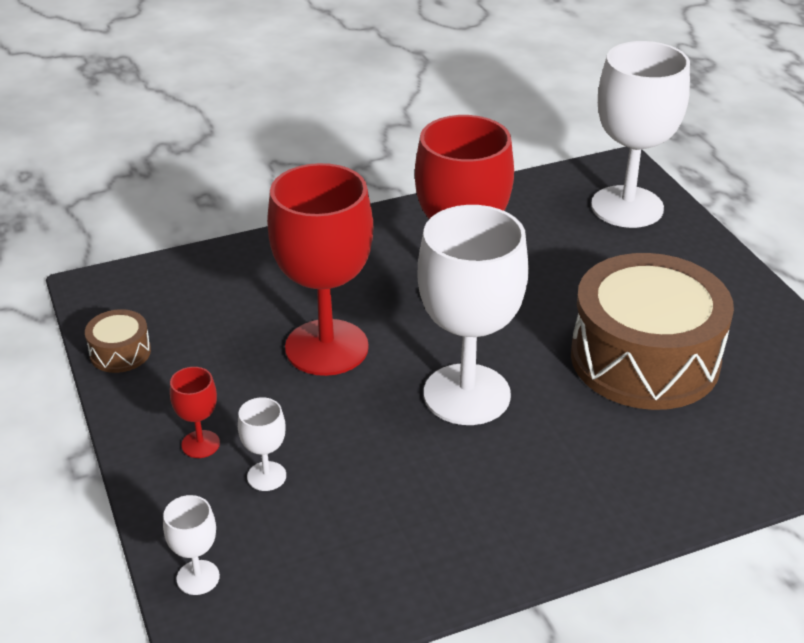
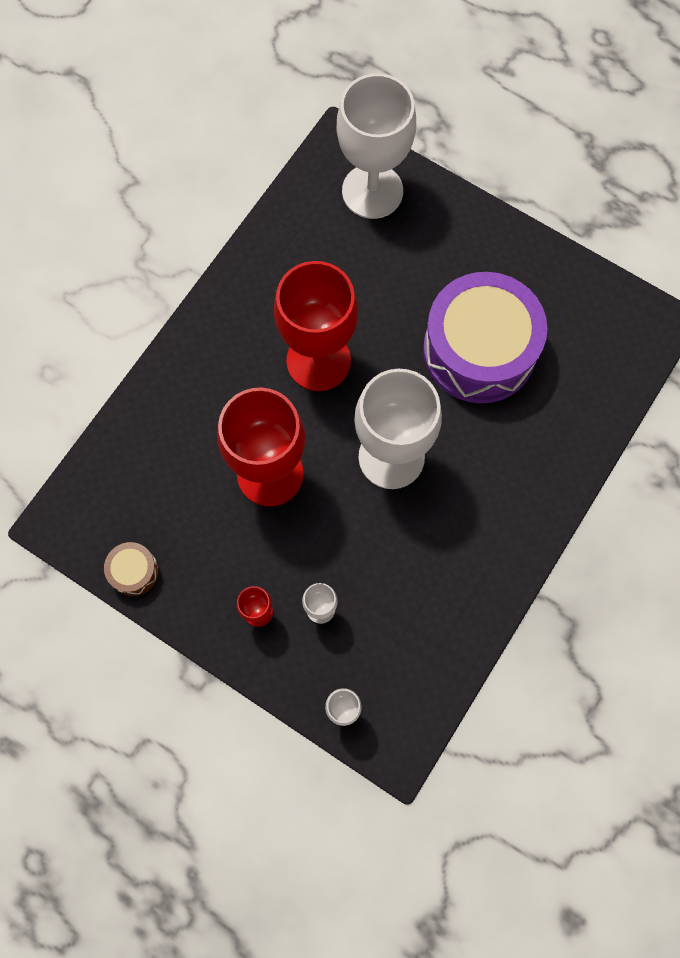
camera: 35 degrees left, 35 degrees up
brown drum [571,253,734,410] -> purple drum [423,272,547,403]

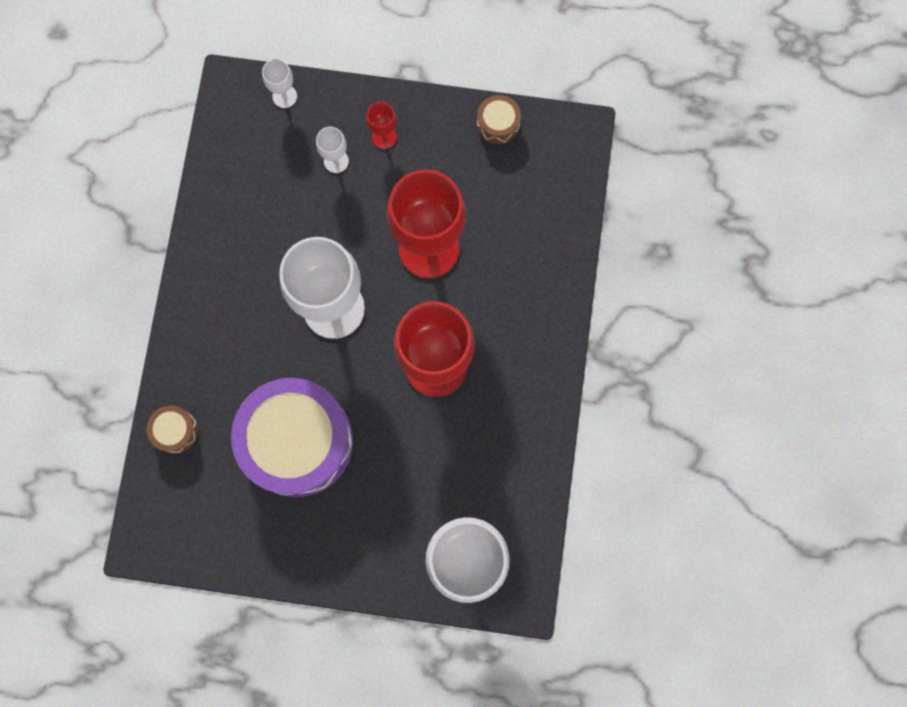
camera: 155 degrees right, 5 degrees up
none -> brown drum [146,405,198,454]

